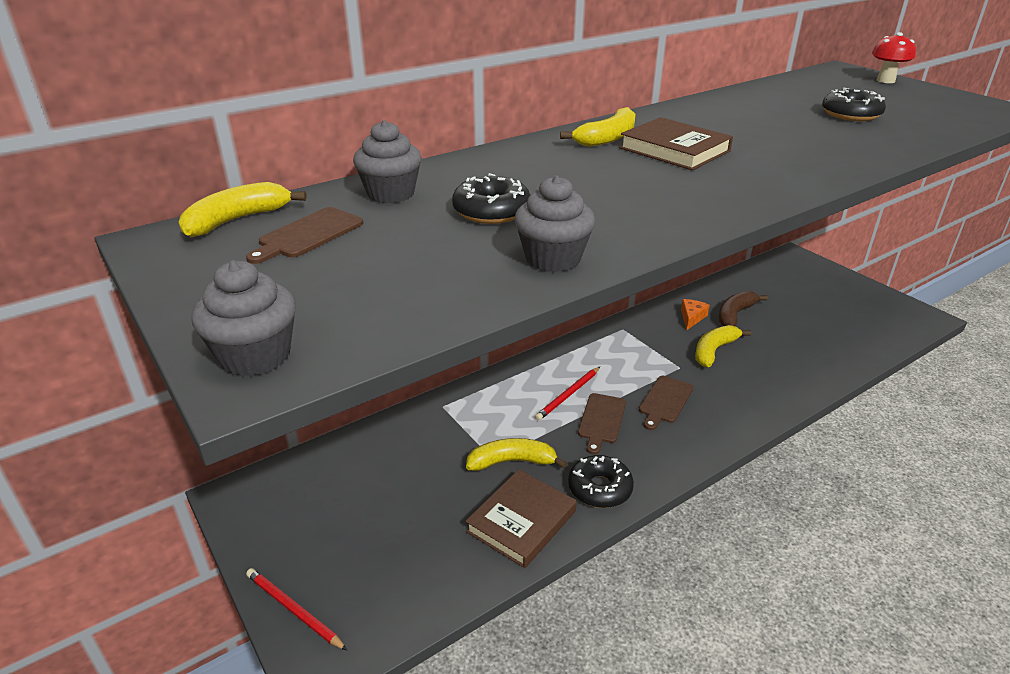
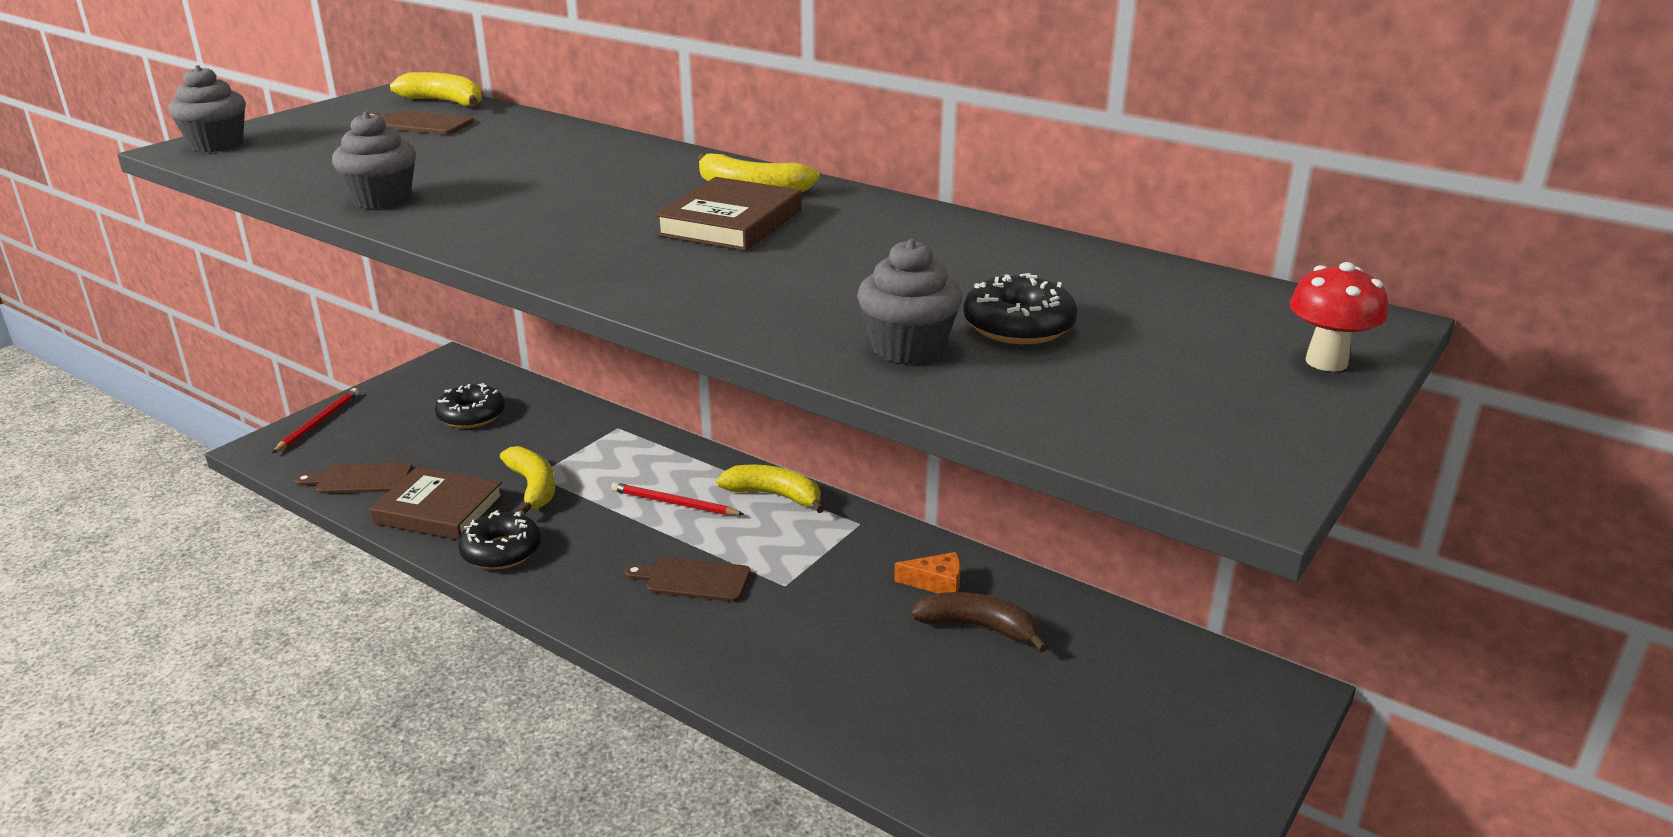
camera: 70 degrees right, 5 degrees down
grey cupcake [353,120,422,204] -> grey cupcake moved to [857,239,962,364]
black donut [452,173,530,224] -> black donut moved to [435,383,505,428]
brown cutting board [578,393,626,454] -> brown cutting board moved to [295,462,413,494]
yellow banana [695,325,751,367] -> yellow banana moved to [716,465,825,513]

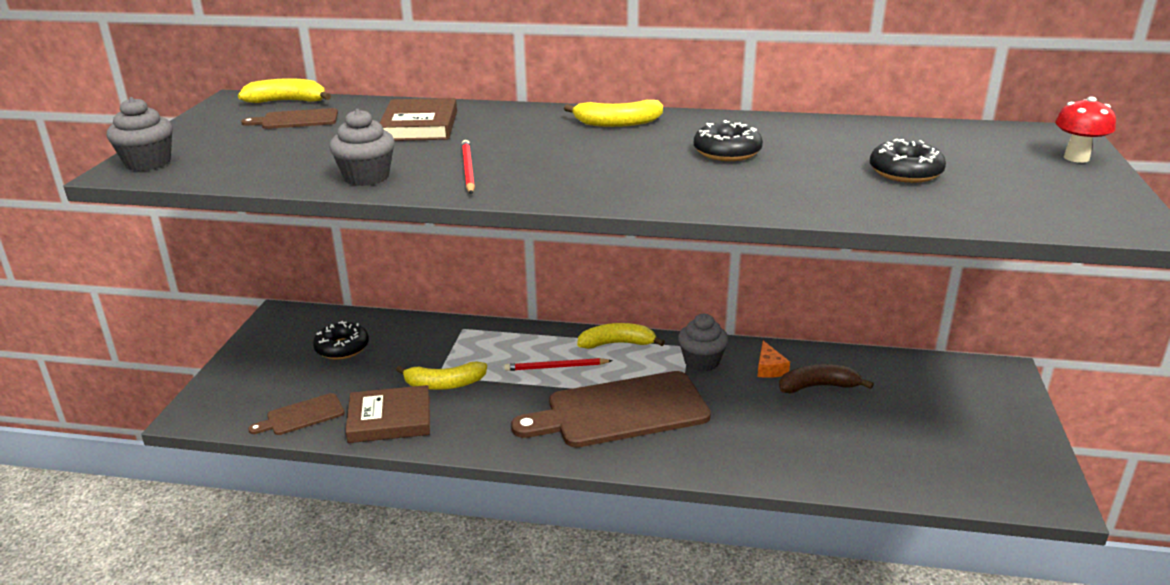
camera: 25 degrees left, 0 degrees up
red pencil [272,388,359,453] -> red pencil moved to [462,140,475,194]
black donut [458,510,541,570] -> black donut moved to [694,120,763,161]
yellow banana [500,446,555,515] -> yellow banana turned 135 degrees clockwise [396,361,487,390]
brown cutting board [625,557,751,602] -> brown cutting board [511,371,711,447], size x2.13
brown book [655,177,802,251] -> brown book moved to [379,98,457,141]
grey cupcake [857,239,962,364] -> grey cupcake moved to [678,314,728,371]
orange cheese [894,552,961,593] -> orange cheese turned 105 degrees clockwise [757,341,790,378]

